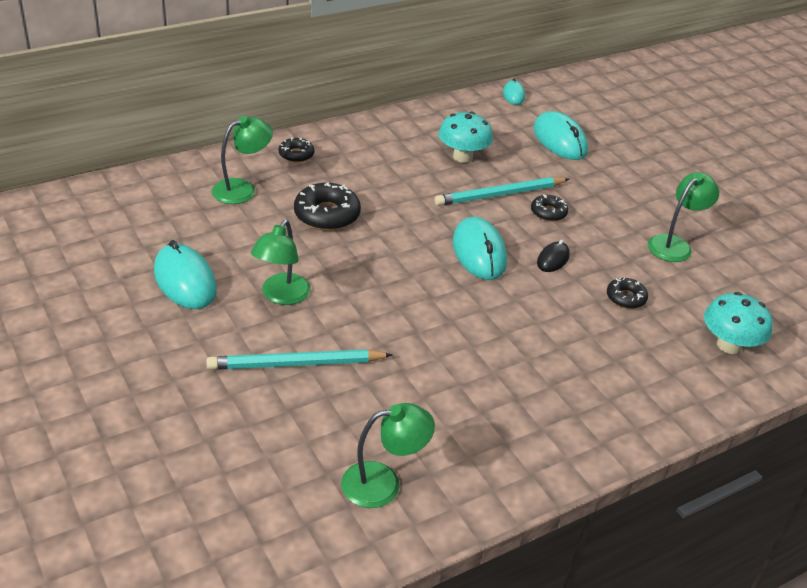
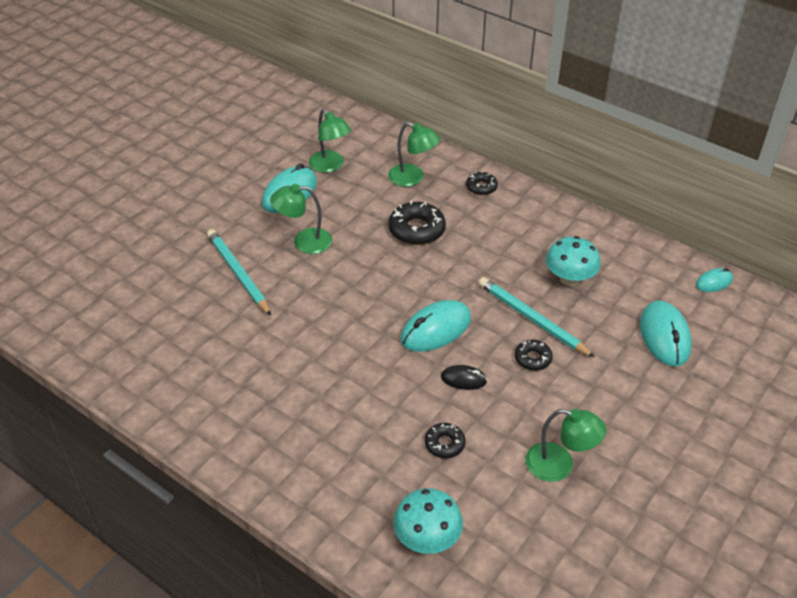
camera: 70 degrees right, 5 degrees up
green lamp [341,403,435,508] -> green lamp moved to [309,109,351,173]
turquoise mouse [533,111,588,160] -> turquoise mouse turned 45 degrees counterclockwise [640,300,692,366]

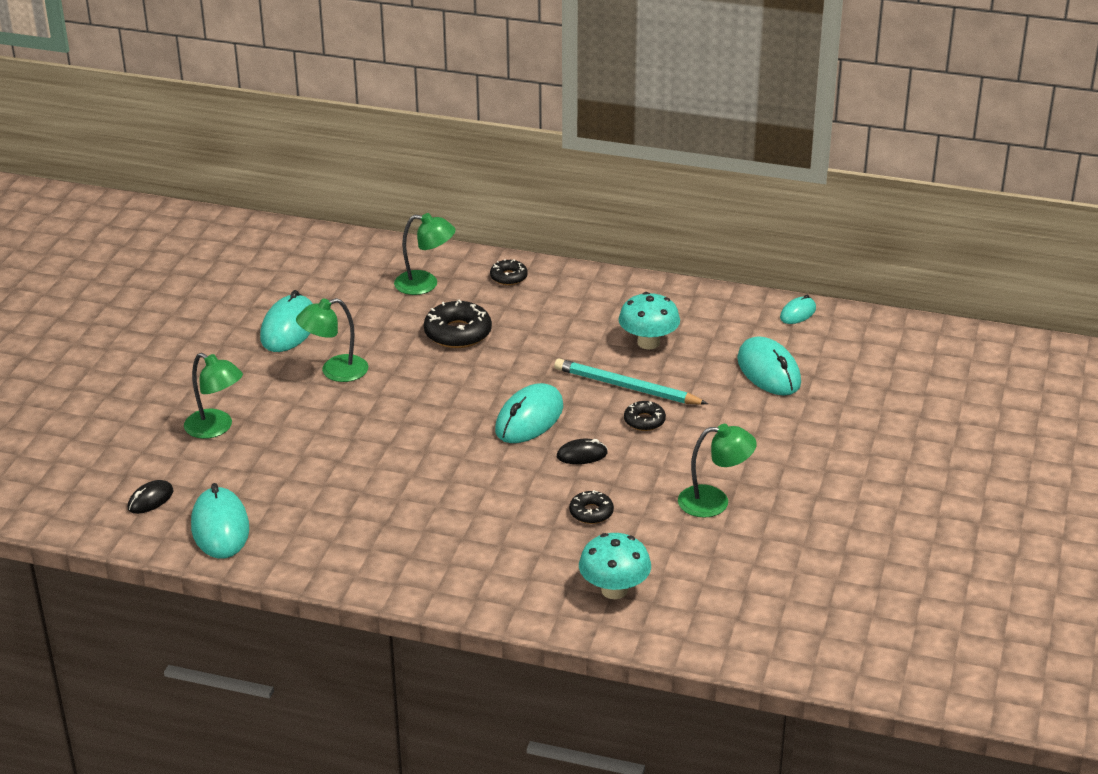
camera: 20 degrees left, 10 degrees down
turquoise pencil [207,229,271,316] -> none
green lamp [309,109,351,173] -> green lamp moved to [184,353,243,439]
none -> black mouse [128,480,173,514]
none -> turquoise mouse [191,483,249,559]

